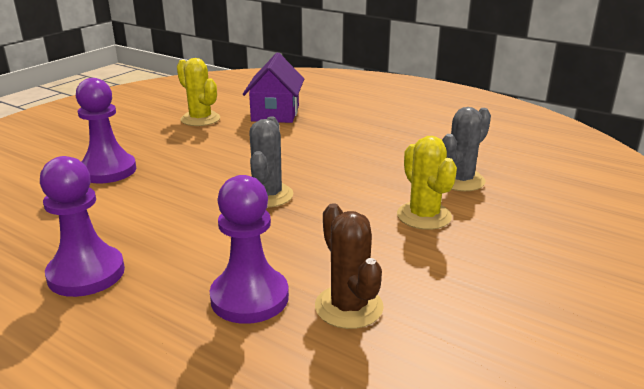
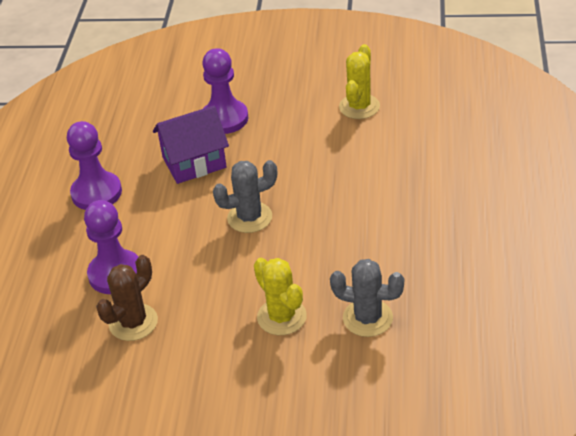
camera: 65 degrees right, 15 degrees up
purple house [243,53,304,123] -> purple house moved to [153,106,229,184]
yellow cactus [397,136,457,230] -> yellow cactus turned 75 degrees counterclockwise [254,258,307,335]

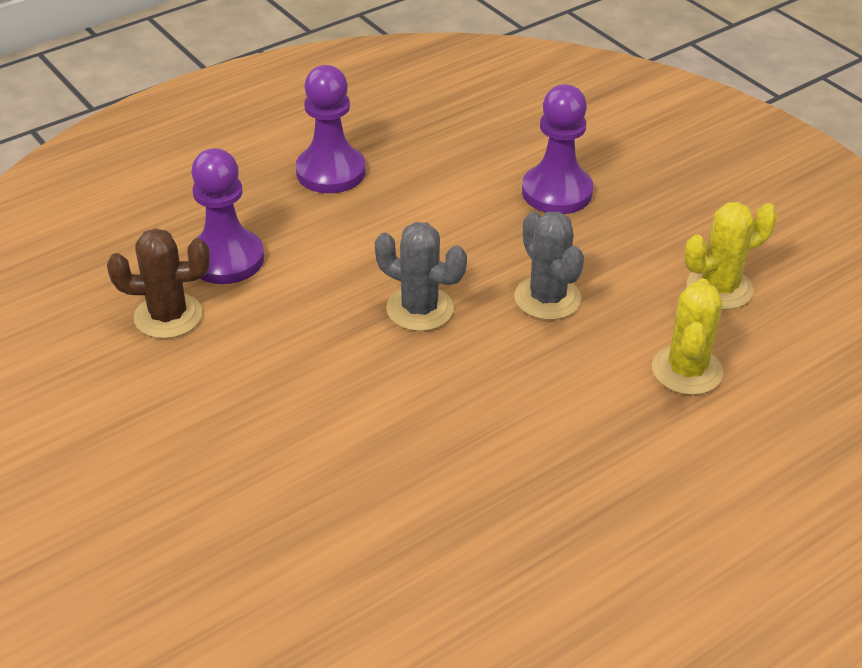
camera: 45 degrees right, 0 degrees up
purple house [153,106,229,184] -> none
yellow cactus [254,258,307,335] -> yellow cactus moved to [652,278,723,395]
grey cactus [330,259,404,337] -> grey cactus moved to [514,212,584,320]

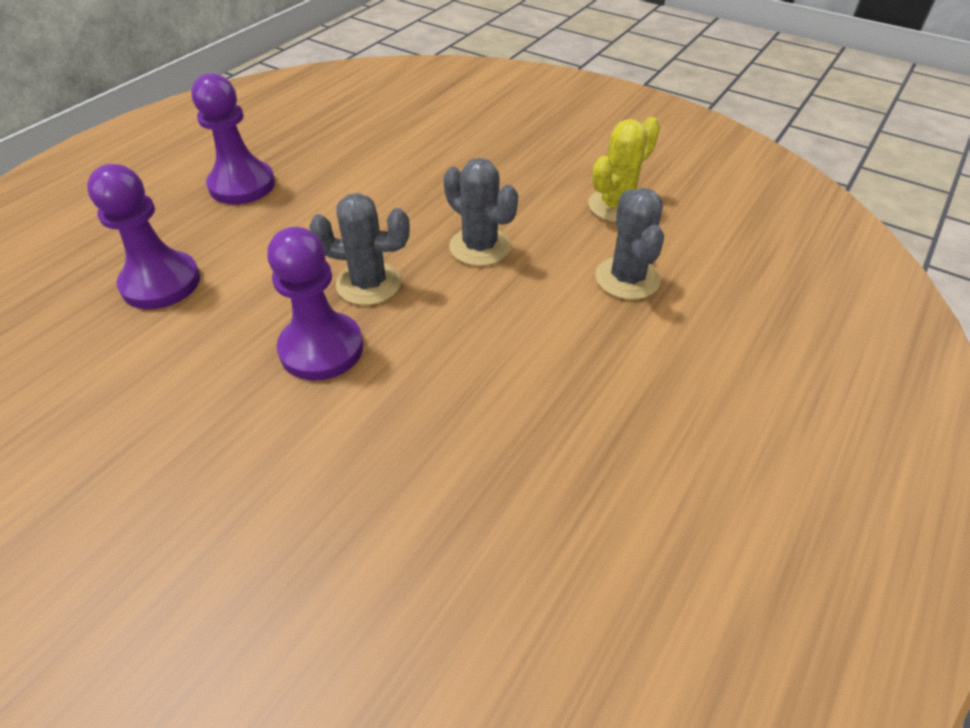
camera: 20 degrees left, 5 degrees up
brown cactus [107,228,210,339] -> none
purple pawn [522,85,593,214] -> purple pawn moved to [267,227,363,381]
yellow cactus [652,278,723,395] -> grey cactus [595,188,664,300]

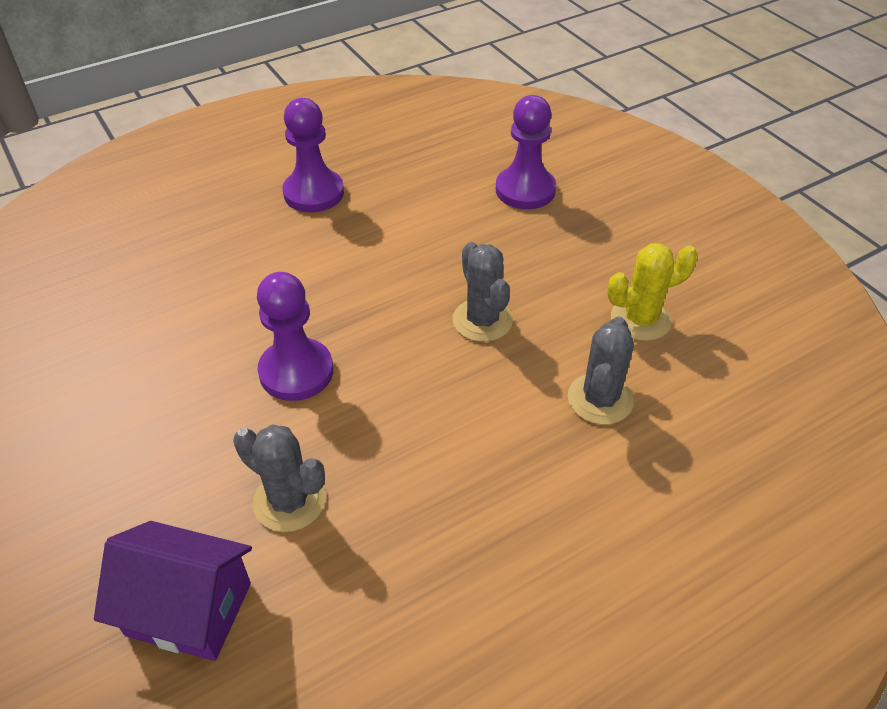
camera: 25 degrees right, 0 degrees up
purple pawn [87,164,200,309] -> purple pawn moved to [496,95,556,209]
grey cactus [309,193,410,305] -> grey cactus moved to [233,424,325,532]
none -> purple house [94,521,252,661]

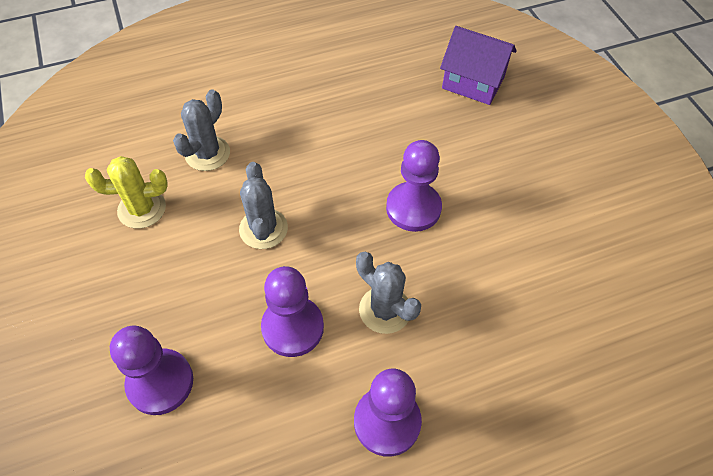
camera: 170 degrees left, 10 degrees up
grey cactus [233,424,325,532] -> grey cactus moved to [356,252,421,334]
none -> purple pawn [261,266,324,357]

